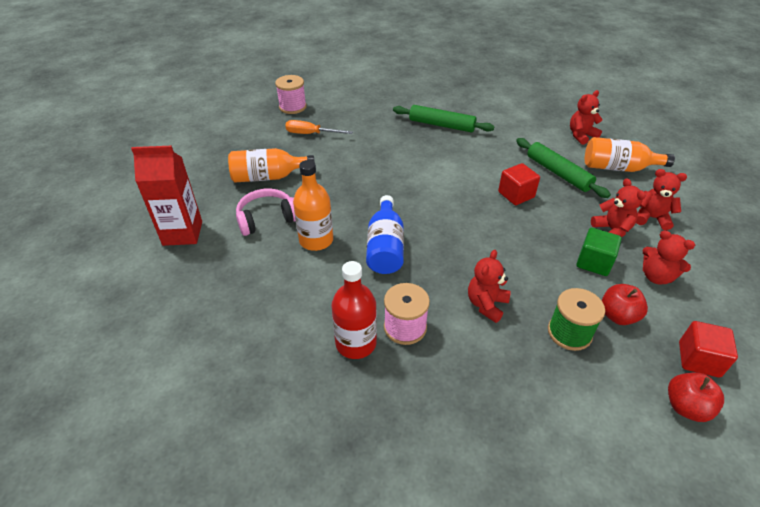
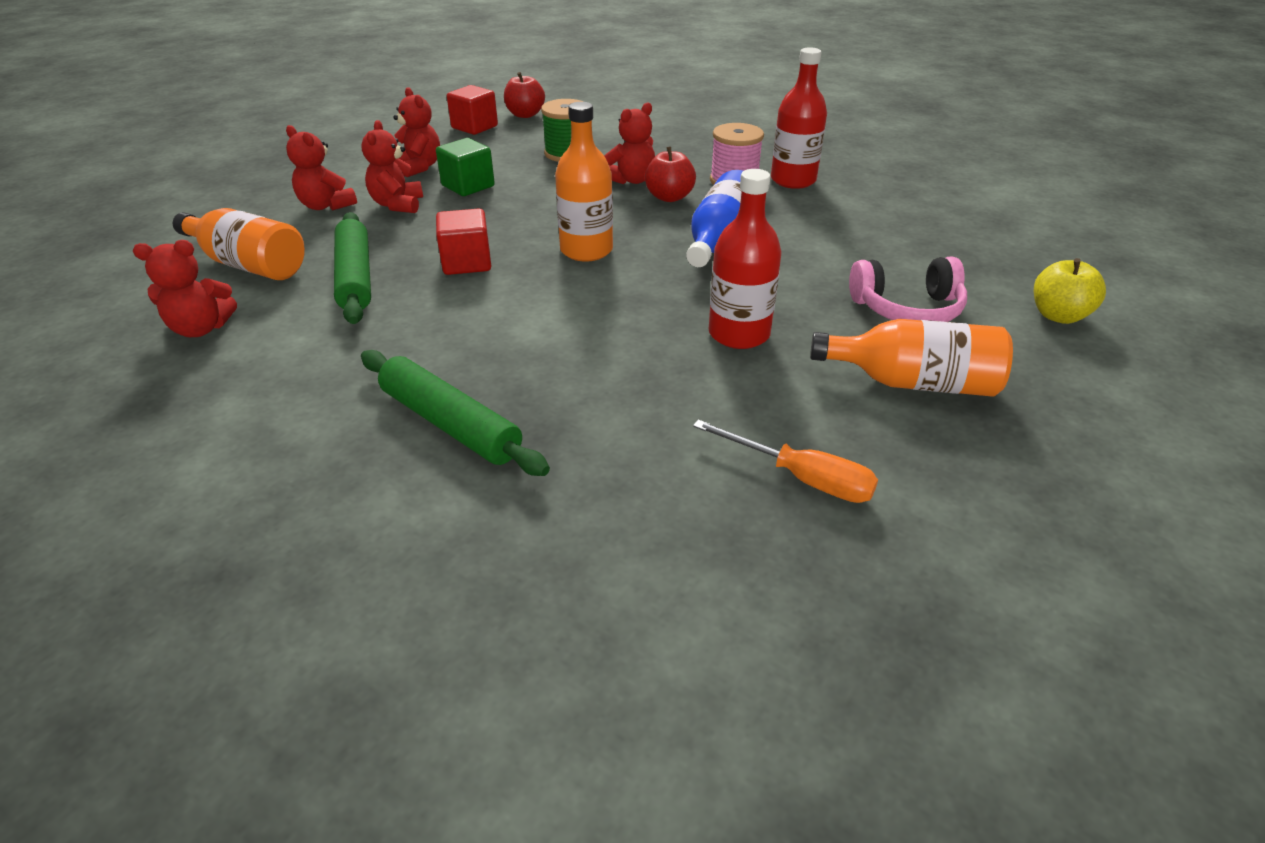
camera: 160 degrees left, 5 degrees down
red carton [131,146,202,246] -> yellow apple [1034,258,1106,324]
pink spool [275,75,307,114] -> none
orange bottle [293,160,333,251] -> orange bottle moved to [555,102,613,262]
red apple [602,284,648,325] -> red apple moved to [645,146,696,202]
none -> red bottle [709,169,781,349]

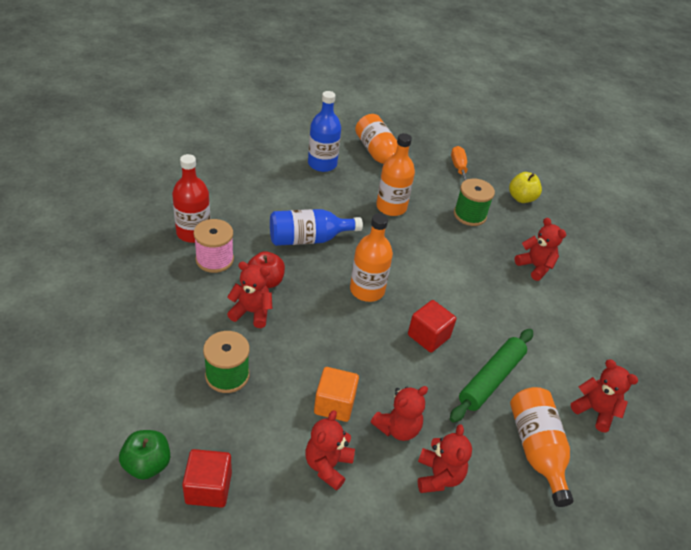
camera: 130 degrees left, 5 degrees up
green rolling pin [361,350,550,476] -> red teddy bear [515,218,566,281]
green cube [436,138,495,196] -> orange cube [314,367,359,422]
red apple [504,72,545,118] -> green apple [119,430,170,480]
red bottle [709,169,781,349] -> orange bottle [376,133,415,216]
pink headphones [849,257,967,322] -> blue bottle [308,91,341,172]
yellow apple [1034,258,1106,324] -> yellow apple moved to [509,172,542,203]
none -> green spool [454,178,495,226]

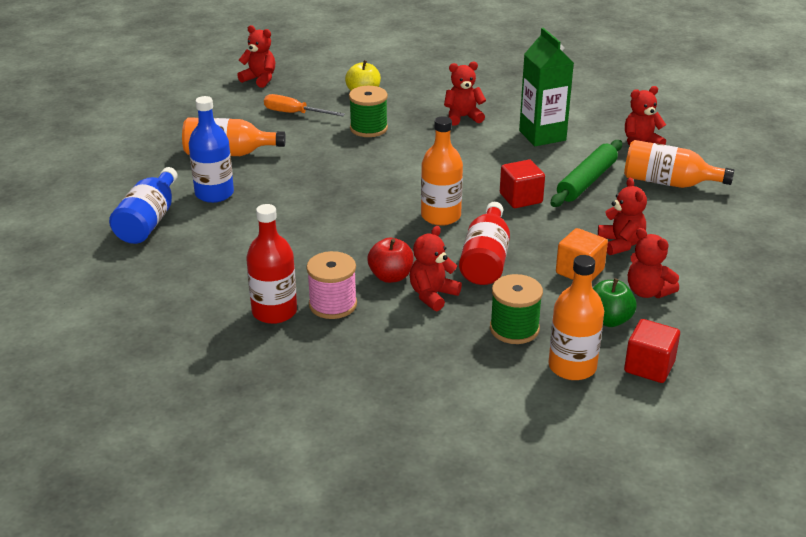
camera: 60 degrees left, 10 degrees down
green apple [119,430,170,480] -> green apple moved to [593,278,636,327]
blue bottle [270,209,363,246] -> blue bottle moved to [109,167,178,244]
orange bottle [376,133,415,216] -> orange bottle moved to [548,255,604,380]
red teddy bear [418,424,472,493] -> red teddy bear moved to [237,25,275,88]
green rolling pin [450,329,533,423] -> green rolling pin turned 60 degrees clockwise [551,140,622,207]
none -> red bottle [459,202,510,285]
none -> green carton [519,28,574,146]

